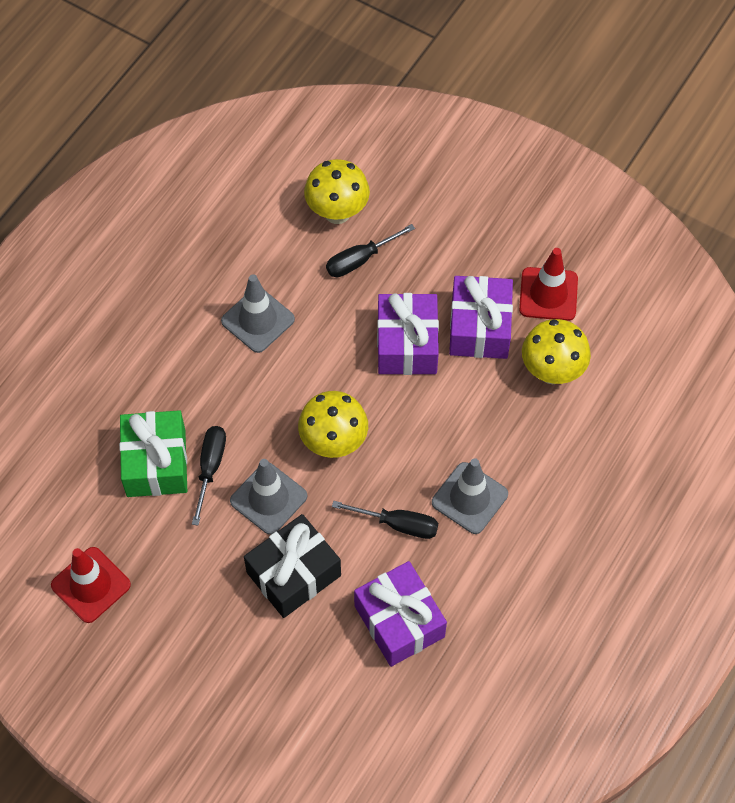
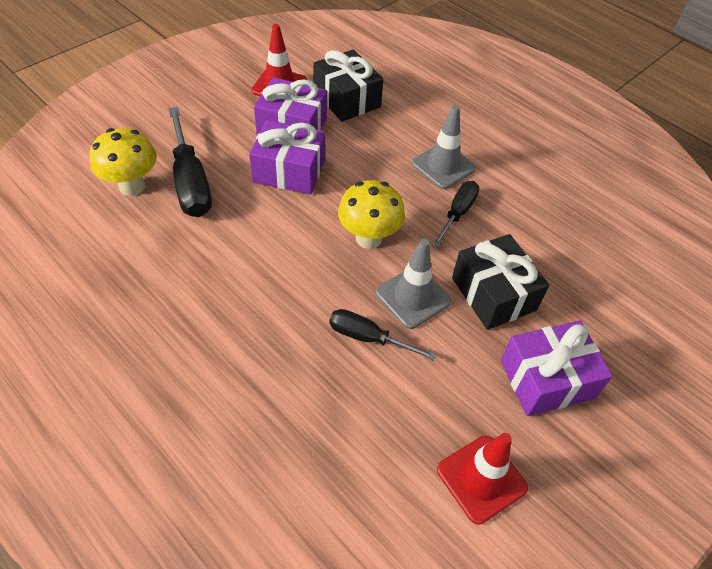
camera: 80 degrees left, 10 degrees down
green gift [119,410,187,497] -> none
grey traffic cone [221,274,295,353] -> none
black screwdriver [326,224,415,277] -> black screwdriver [169,107,212,217], size x1.65
purple gift [354,561,447,667] -> purple gift moved to [501,321,613,416]
yellow mushroom [522,319,591,384] -> black gift [313,49,384,122]

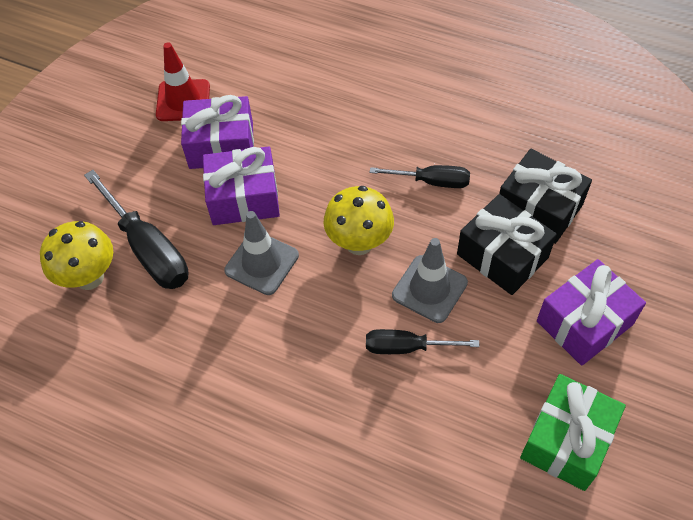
camera: 15 degrees left, 5 degrees up
black gift [313,49,384,122] -> black gift moved to [499,149,592,244]
grey traffic cone [411,105,476,189] -> grey traffic cone moved to [224,211,299,295]
black screwdriver [432,181,479,247] -> black screwdriver turned 90 degrees clockwise [369,165,470,188]
red traffic cone [437,433,528,525] -> green gift [520,374,626,491]

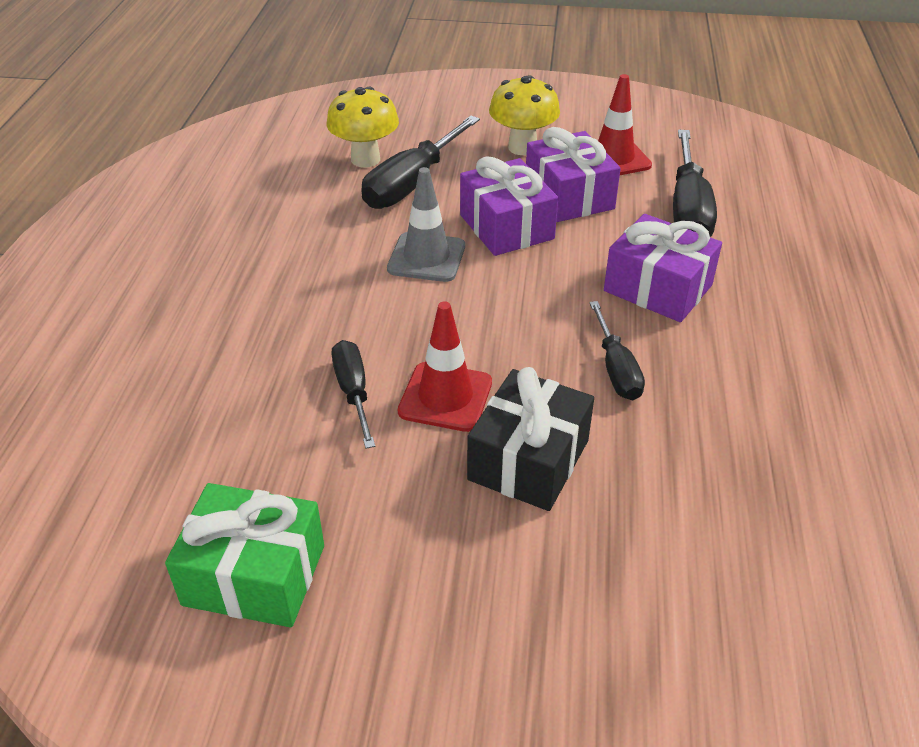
camera: 70 degrees right, 15 degrees down
yellow mushroom [323,186,394,255] -> yellow mushroom moved to [489,75,560,155]
grey traffic cone [392,238,468,323] -> red traffic cone [398,301,492,432]
black gift [499,149,592,244] -> none
purple gift [537,259,646,366] -> purple gift moved to [604,214,722,322]
none -> black screwdriver [673,130,717,237]

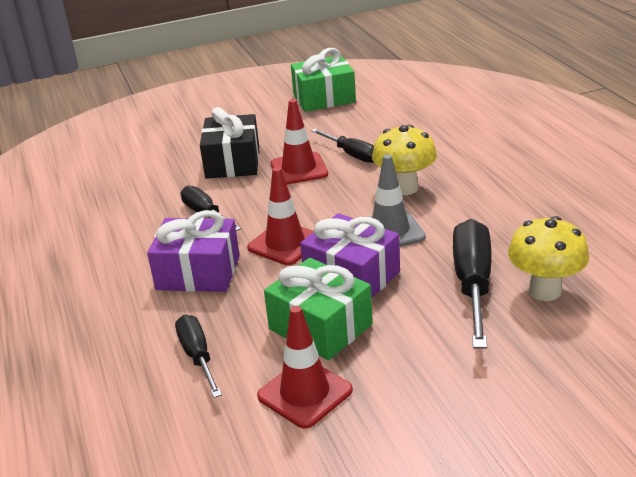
camera: 155 degrees right, 10 degrees down
yellow mushroom [489,75,560,155] -> yellow mushroom moved to [372,125,437,195]
purple gift [526,127,621,222] -> green gift [264,258,373,360]
black screwdriver [673,130,717,237] -> black screwdriver [175,315,222,398], size x0.60
none -> red traffic cone [247,167,314,265]

